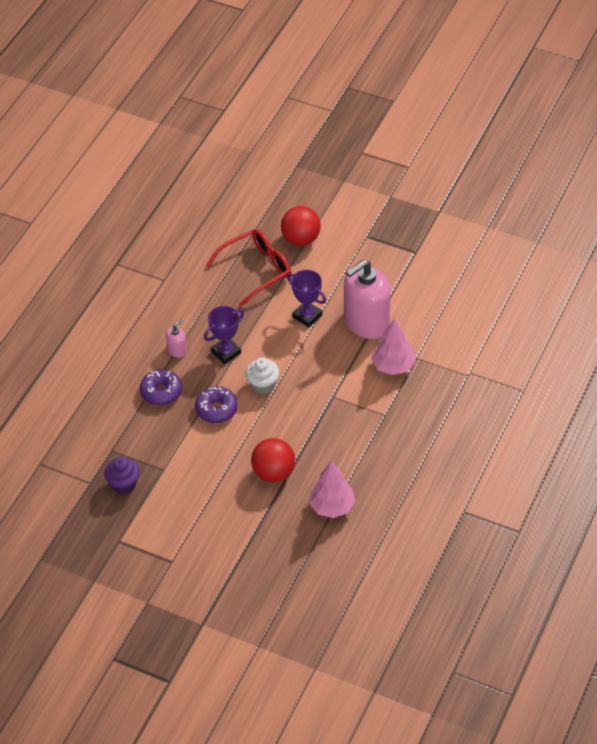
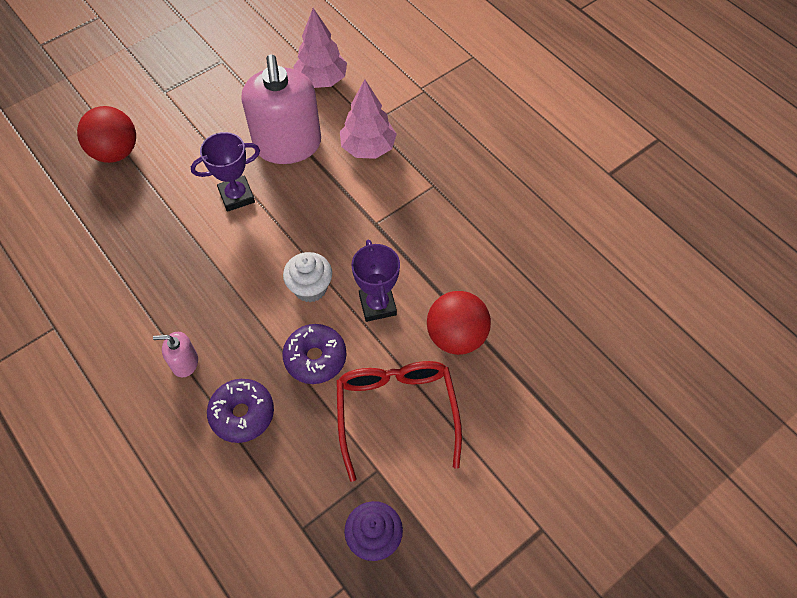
camera: 65 degrees left, 10 degrees up
pink soap dispenser [166,320,187,358] -> pink soap dispenser turned 75 degrees counterclockwise [153,332,198,377]
purple trophy [204,306,244,364] -> purple trophy moved to [351,239,400,322]
red glasses [206,229,291,306] -> red glasses moved to [336,361,462,482]
pink tree [309,461,356,518] -> pink tree moved to [293,8,347,88]

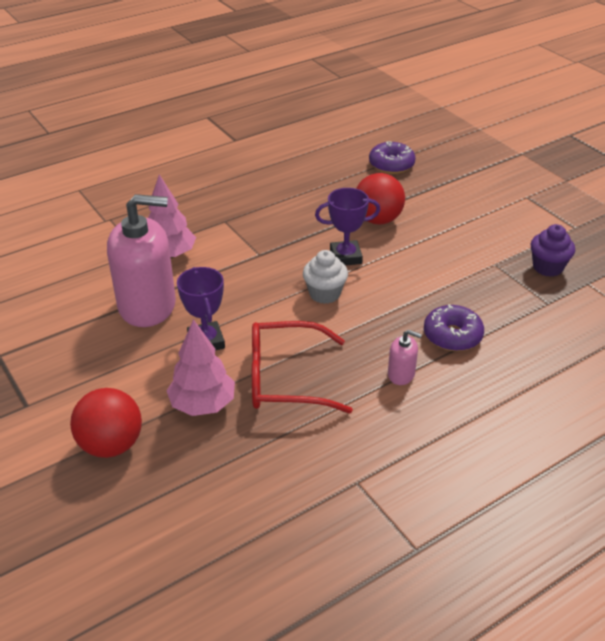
camera: 85 degrees left, 20 degrees down
pink soap dispenser [153,332,198,377] -> pink soap dispenser turned 75 degrees counterclockwise [388,330,422,385]
purple donut [282,324,346,384] -> purple donut moved to [369,141,416,174]
pink tree [293,8,347,88] -> pink tree moved to [166,319,235,416]
red glasses [336,361,462,482] -> red glasses moved to [252,321,353,413]

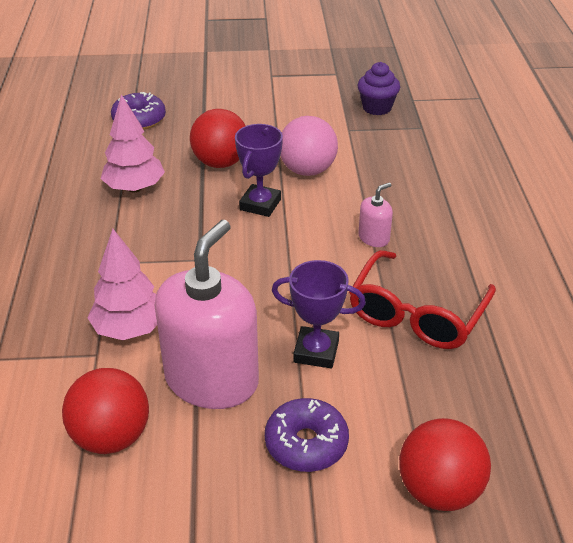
camera: 60 degrees left, 0 degrees up
pink tree [166,319,235,416] -> pink tree moved to [101,94,165,192]
white cupcake [303,250,348,304] -> none
pink soap dispenser [388,330,422,385] -> pink soap dispenser moved to [358,182,393,247]
purple donut [424,304,484,351] -> purple donut moved to [265,398,349,472]
none -> red ball [62,368,149,454]
none -> pink ball [280,116,338,176]

